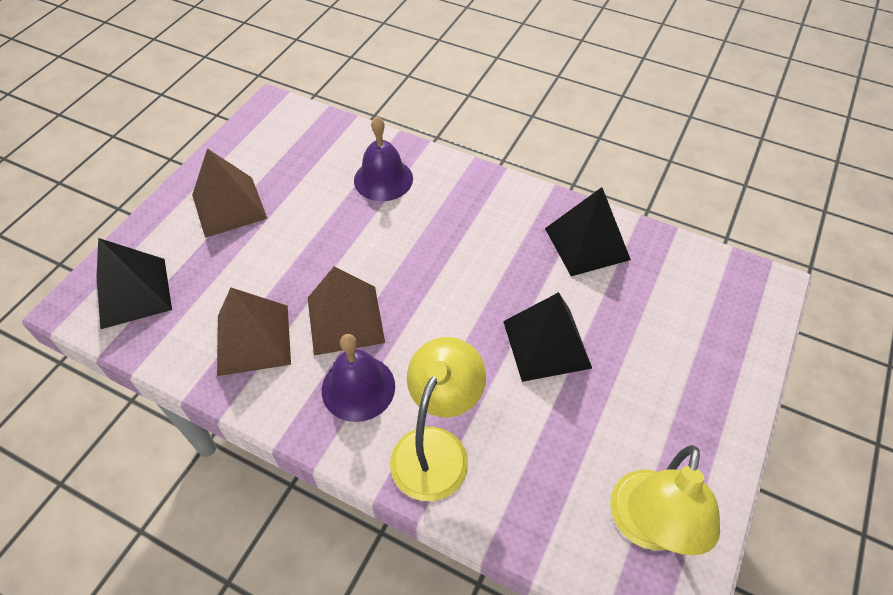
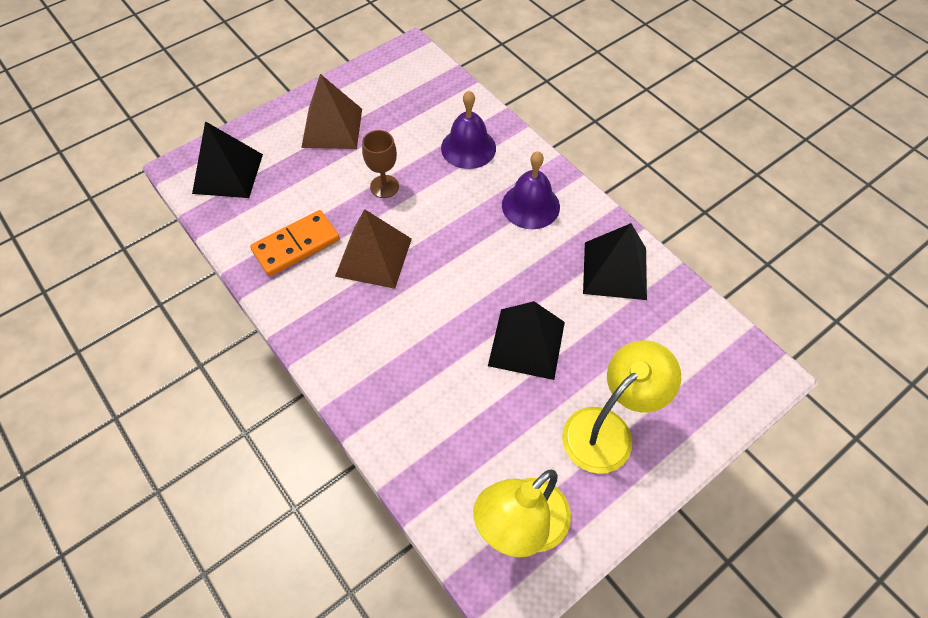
camera: 25 degrees right, 5 degrees up
brown pyramid [217,288,291,376] -> orange domino [250,210,340,276]
purple bell [322,334,395,422] -> purple bell moved to [502,151,560,229]
yellow lamp [390,337,486,501] -> yellow lamp moved to [562,340,681,474]
none -> brown goblet [362,130,399,198]

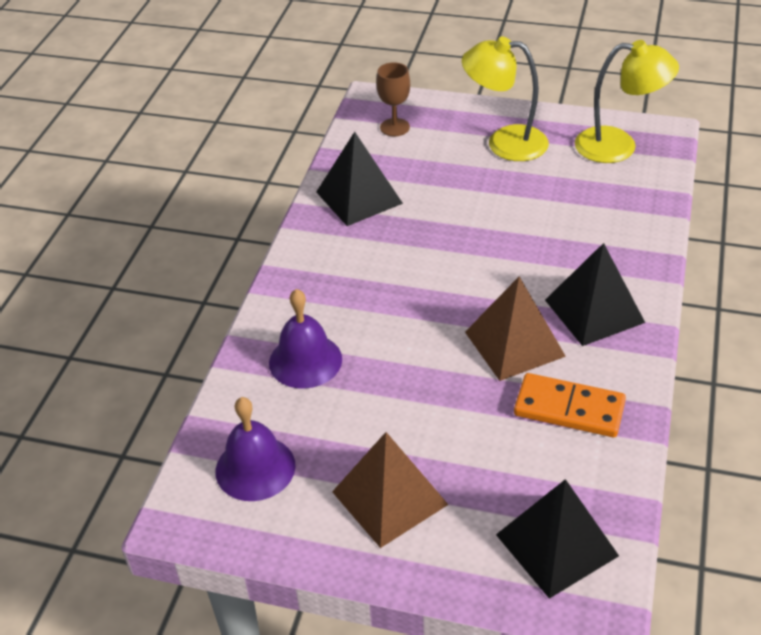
camera: 125 degrees left, 15 degrees down
brown goblet [362,130,399,198] -> brown goblet moved to [376,62,410,136]
black pyramid [488,301,565,380] -> black pyramid moved to [545,243,645,346]
purple bell [502,151,560,229] -> purple bell moved to [215,397,296,501]

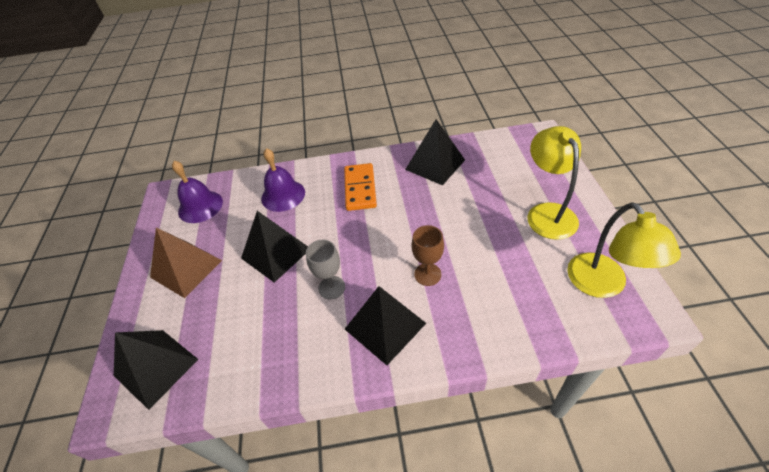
camera: 70 degrees right, 5 degrees up
brown goblet [376,62,410,136] -> brown goblet moved to [412,225,444,286]
brown pyramid [465,276,566,381] -> grey goblet [306,240,345,299]
orange domino [514,373,626,437] -> orange domino moved to [344,163,377,211]
none -> black pyramid [241,211,308,283]

